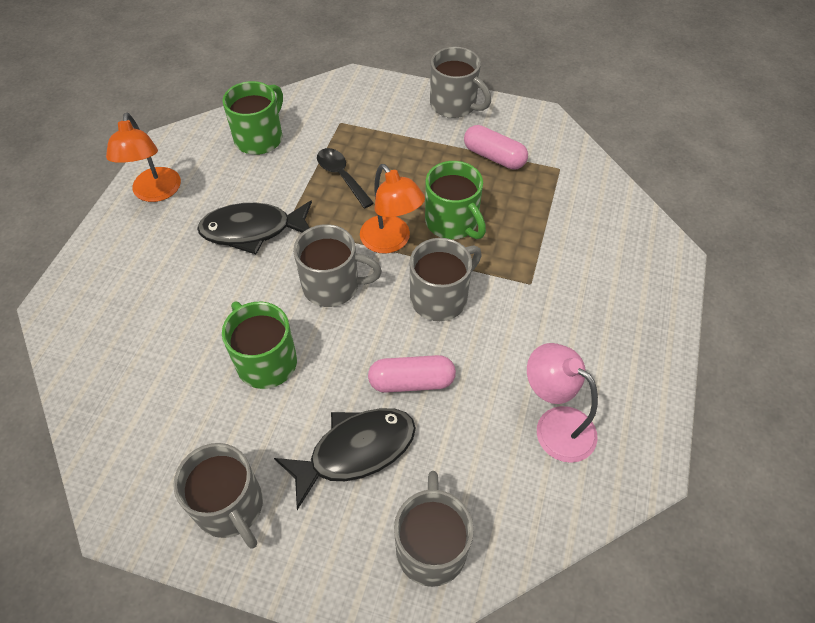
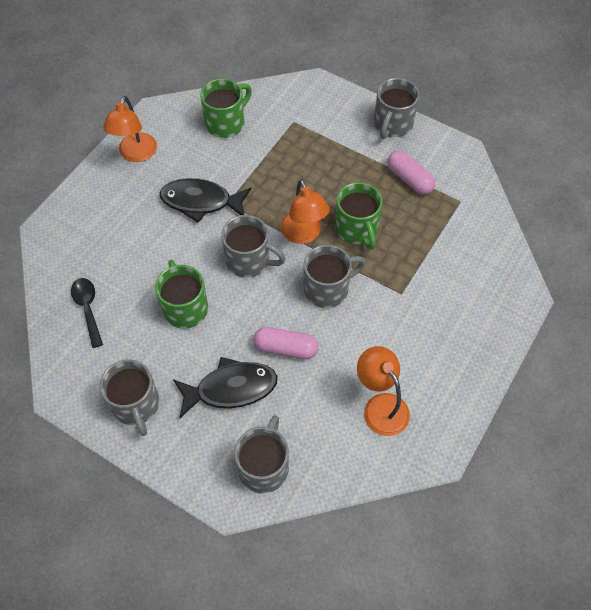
camera: 15 degrees right, 5 degrees up
black spoon [317,148,374,208] -> black spoon moved to [71,278,103,348]
grey mug [430,47,491,118] -> grey mug turned 60 degrees clockwise [374,78,419,139]
pink lamp [527,343,598,463] -> orange lamp [357,346,410,436]

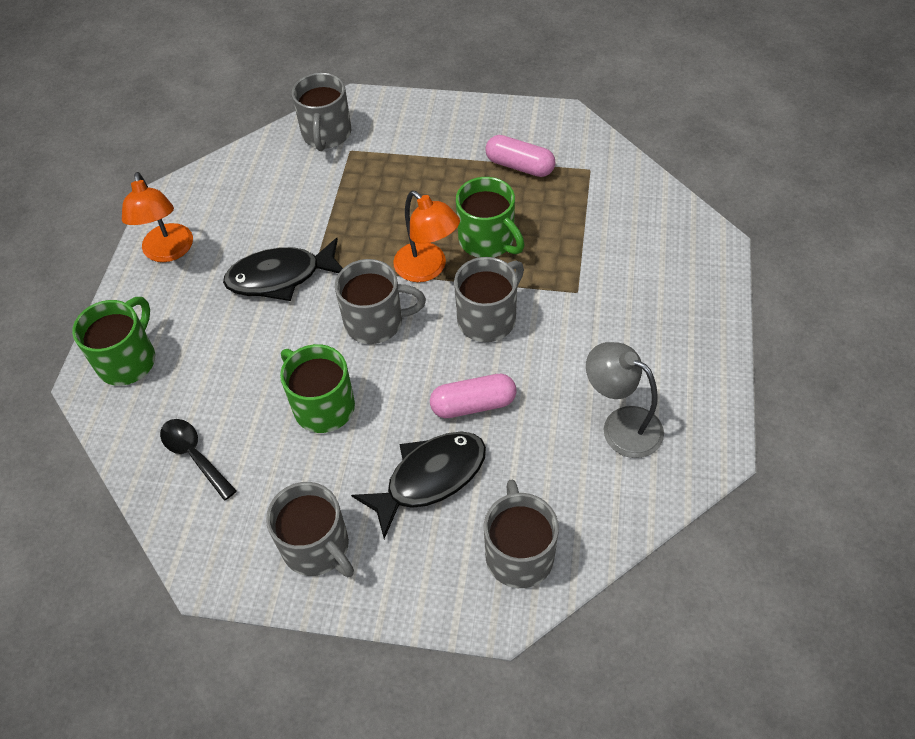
camera: 20 degrees left, 5 degrees down
green mug [200,79,252,138] -> green mug moved to [72,297,155,386]
orange lamp [357,346,410,436] -> grey lamp [586,342,664,458]
grey mug [374,78,419,139] -> grey mug moved to [292,73,351,151]

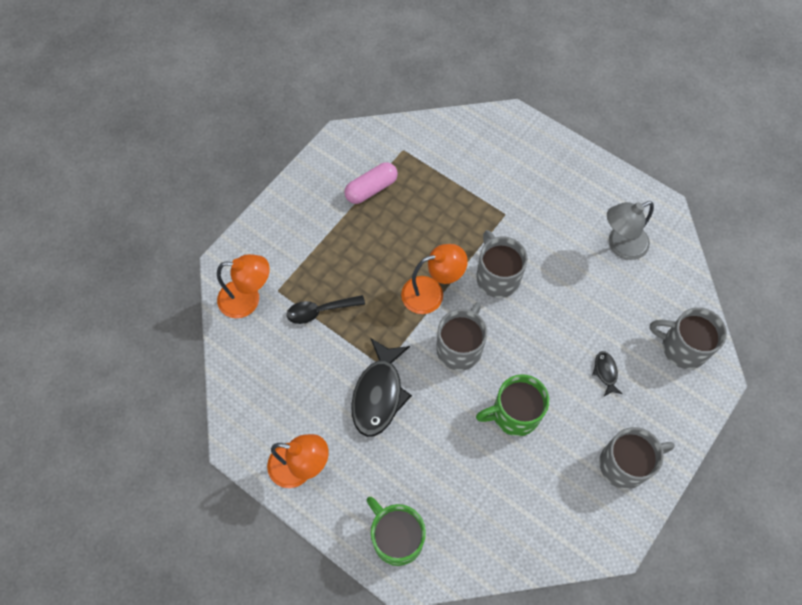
camera: 65 degrees left, 10 degrees up
black spoon [160,419,237,501] -> black spoon moved to [287,295,365,324]
grey mug [292,73,351,151] -> orange lamp [217,254,270,318]
black fish [351,432,486,539] -> black fish [592,351,622,396], size x0.46
pink capsule [430,374,517,418] -> none
green mug [456,177,525,258] -> none

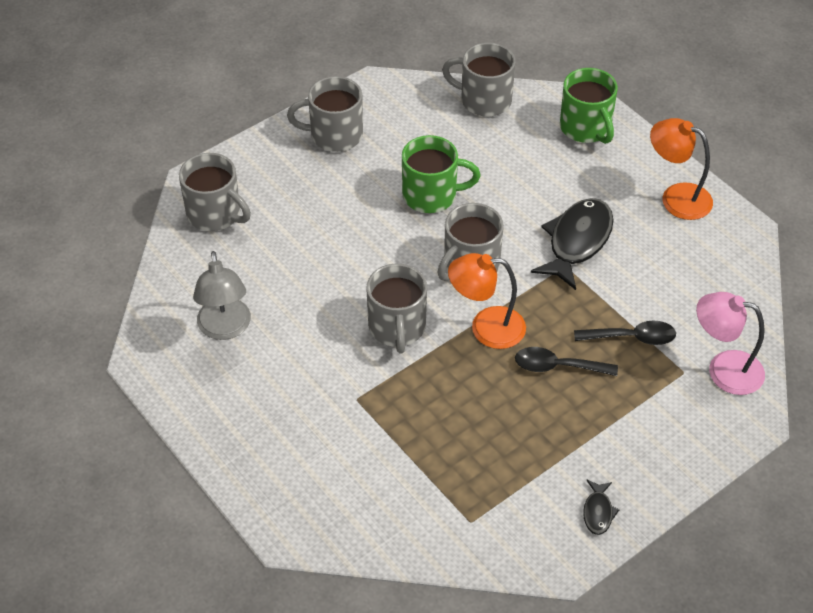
camera: 165 degrees left, 15 degrees down
orange lamp [217,254,270,318] -> pink lamp [696,292,765,395]
pink capsule [344,162,398,204] -> none
black fish [592,351,622,396] -> black fish moved to [583,480,619,535]
grey lamp [607,201,654,260] -> grey lamp turned 90 degrees clockwise [193,251,251,340]
none -> grey mug [442,43,516,117]
none -> black spoon [515,347,618,376]

